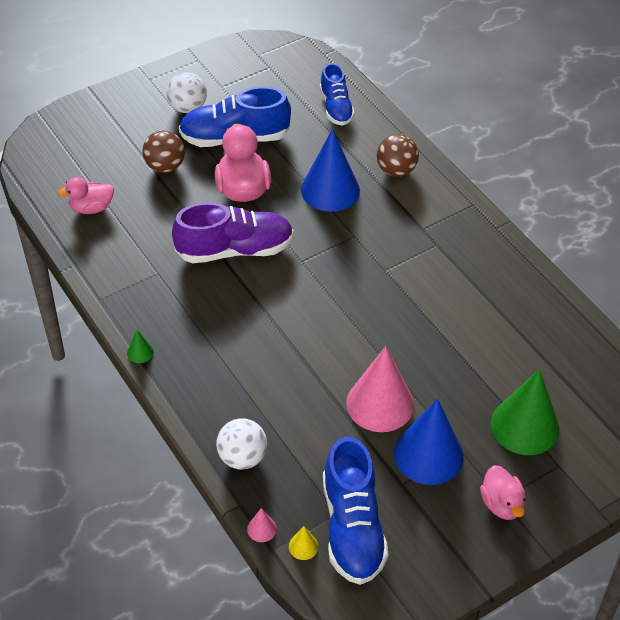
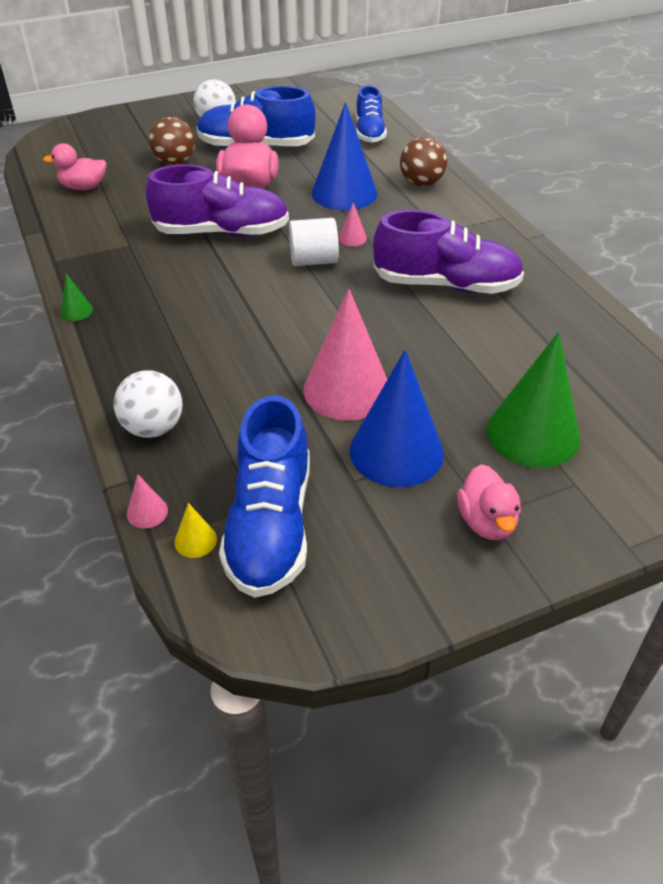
camera: 10 degrees right, 5 degrees down
none -> white cylinder [289,218,339,266]
none -> pink cone [338,202,367,246]
none -> purple shoe [373,210,524,294]

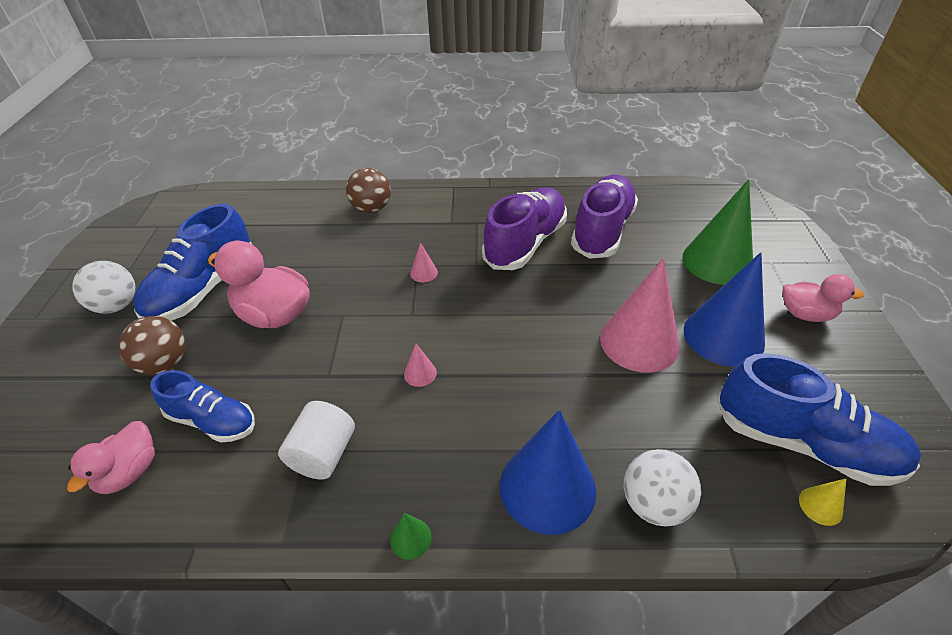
camera: 65 degrees left, 0 degrees up
pink cone [127,474,168,528] -> pink cone moved to [404,344,437,387]
purple shoe [146,164,289,237] -> purple shoe moved to [571,175,638,259]
white cylinder [289,218,339,266] -> white cylinder moved to [278,401,355,479]
blue cone [312,102,377,210] -> blue cone moved to [500,410,596,535]
blue shoe [356,86,387,143] -> blue shoe moved to [150,370,255,442]

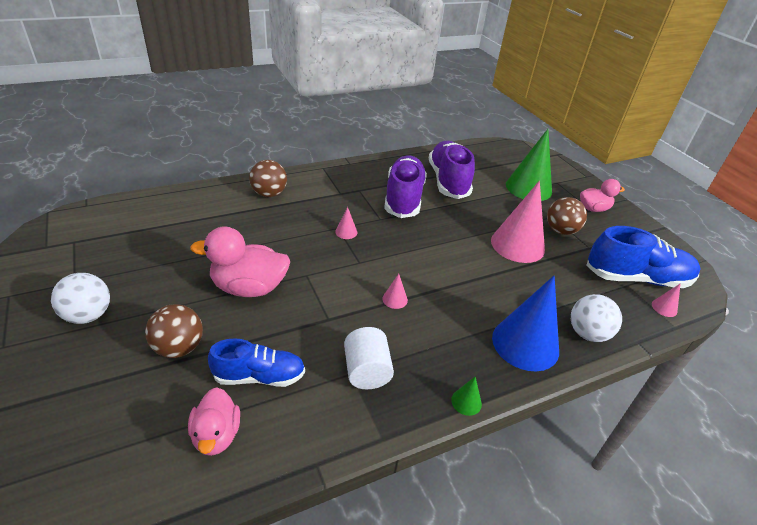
camera: 30 degrees left, 5 degrees down
blue shoe [134,203,252,321] -> none
blue cone [684,252,765,367] -> brown ball [547,197,587,235]
yellow cone [799,479,846,526] -> pink cone [652,283,681,317]

